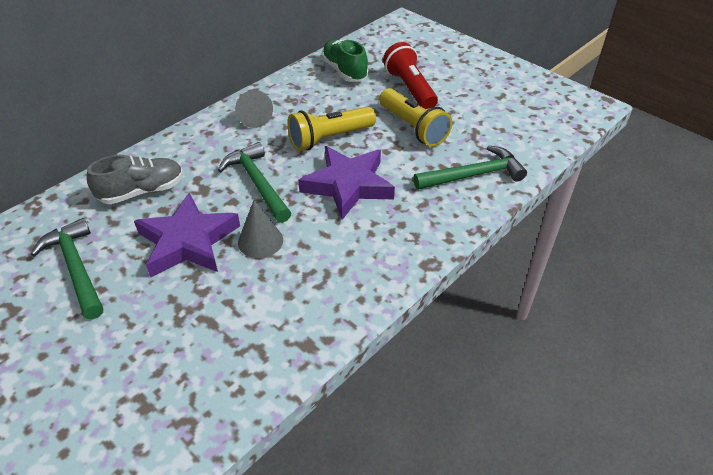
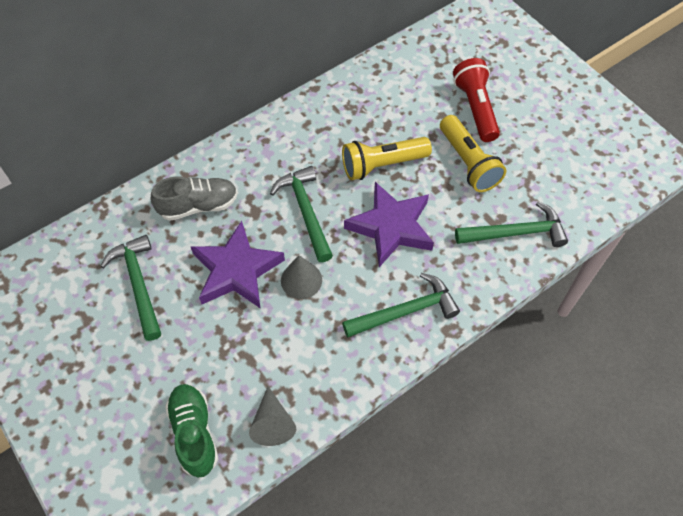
camera: 10 degrees right, 15 degrees up
grey cone [235,90,273,128] -> grey cone moved to [249,386,296,446]
green shoe [321,39,368,82] -> green shoe moved to [165,384,218,477]
none -> green hammer [342,273,460,338]

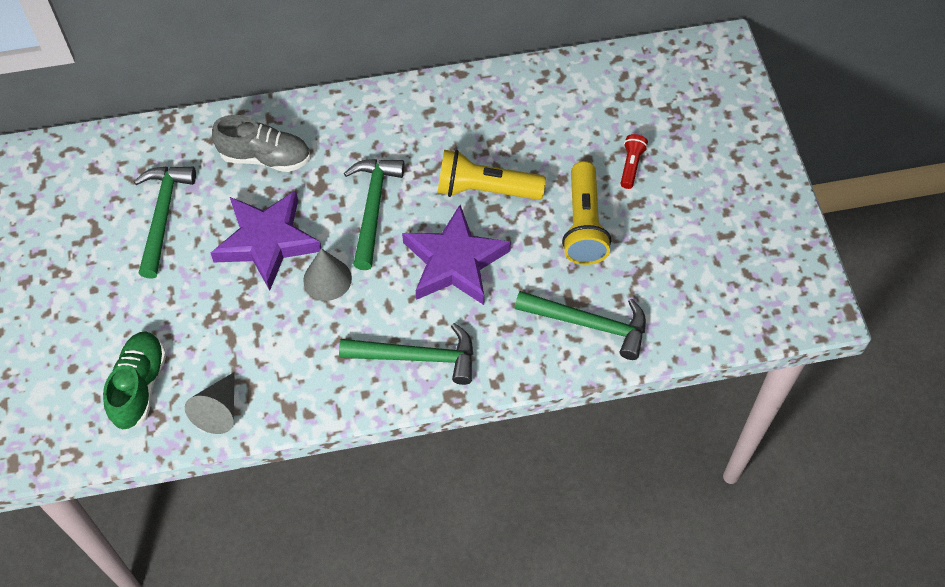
camera: 25 degrees right, 0 degrees up
red flashlight [453,58,500,142] -> red flashlight [621,134,648,189], size x0.52

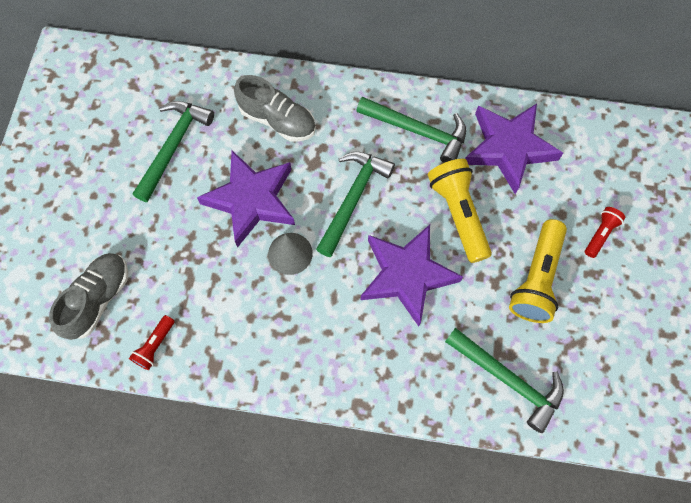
camera: 20 degrees right, 10 degrees up
green shoe [103,331,166,430] -> grey shoe [49,253,128,340]
grey cone [185,372,235,434] -> red flashlight [129,315,175,370]
green hammer [339,323,473,385] -> green hammer moved to [356,97,466,163]
yellow flashlight [437,150,546,200] -> yellow flashlight turned 45 degrees clockwise [428,159,492,263]
none -> purple star [465,103,563,194]

